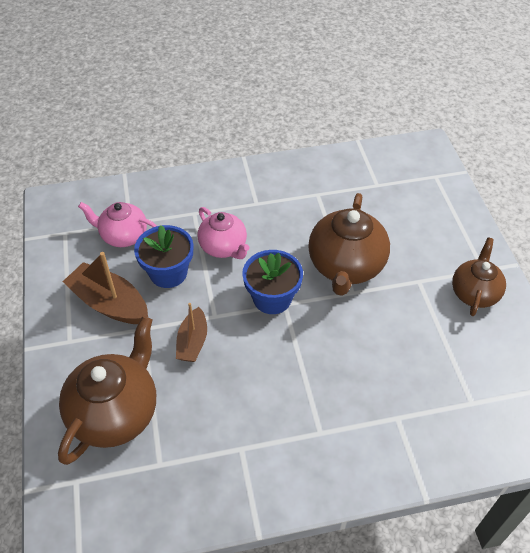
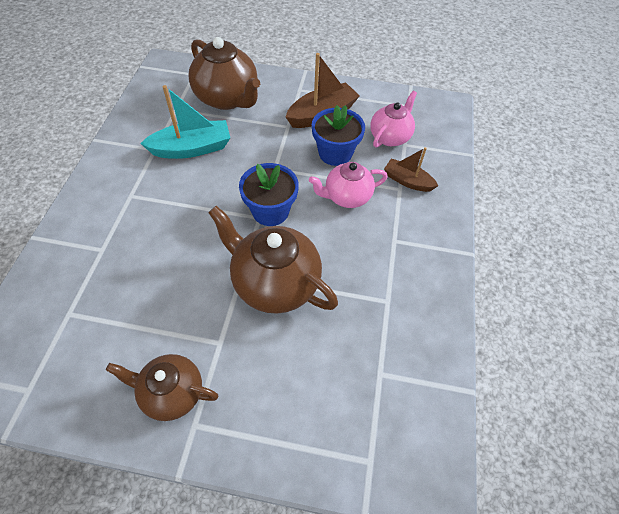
camera: 110 degrees right, 5 degrees up
brown boat [176,303,207,362] -> brown boat moved to [384,147,438,192]
brown teapot [452,237,506,316] -> brown teapot turned 150 degrees clockwise [106,354,218,421]
none -> turquoise boat [140,85,230,159]

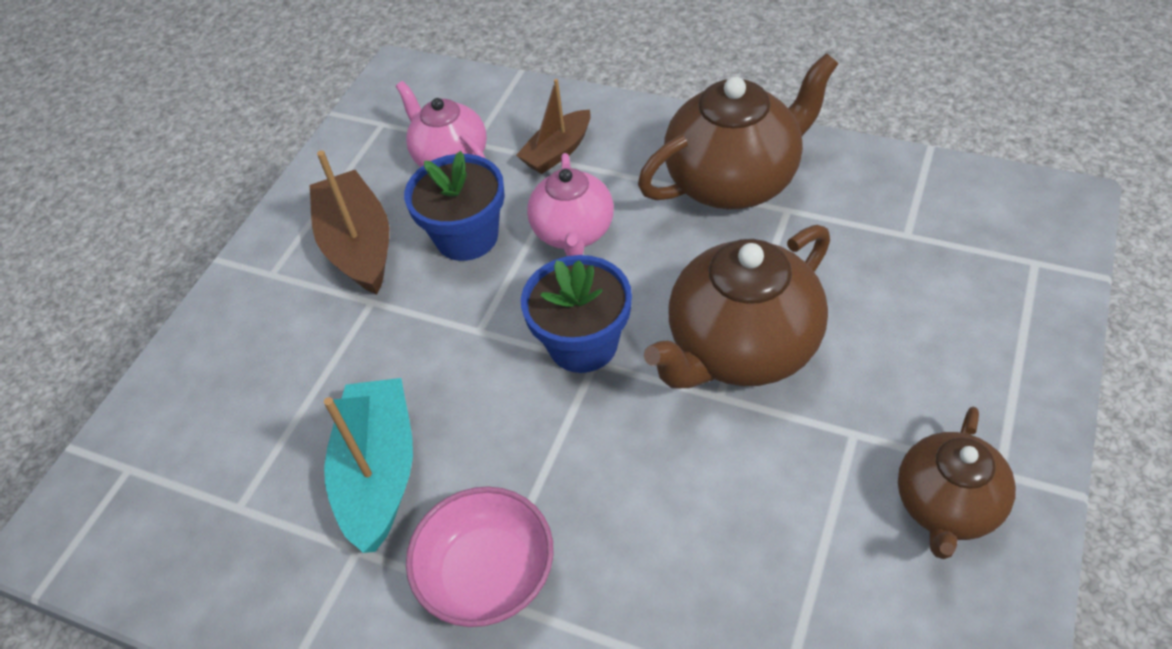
camera: 70 degrees left, 5 degrees down
brown teapot [189,37,260,110] -> brown teapot moved to [638,53,838,210]
none -> pink bowl [406,487,554,627]

